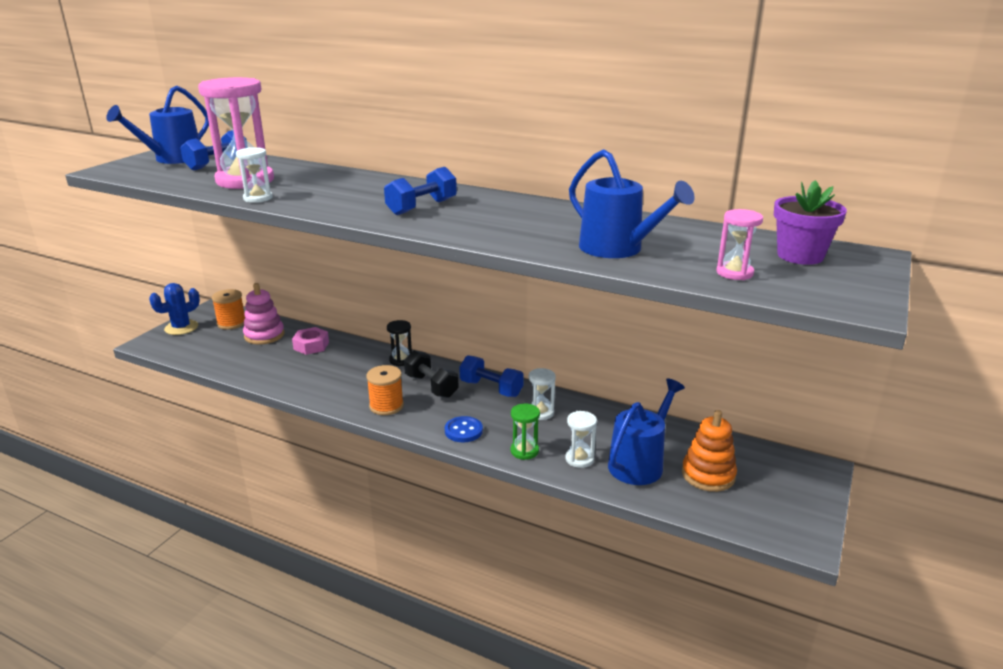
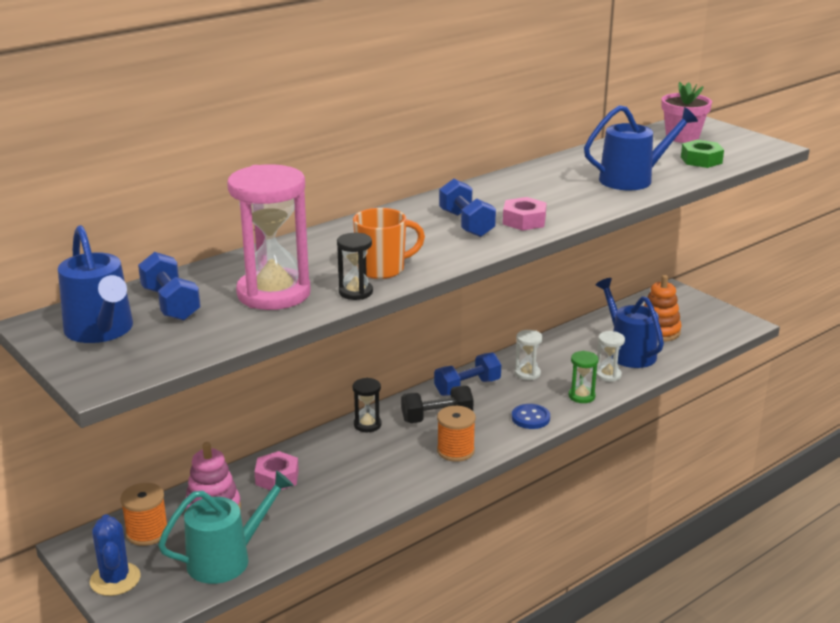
camera: 65 degrees left, 0 degrees up
white hourglass [236,147,272,203] -> black hourglass [337,233,373,300]
pink hourglass [716,209,763,280] -> green nut [681,140,724,168]
purple flower pot [774,180,847,265] -> pink flower pot [661,82,712,143]
none -> turquoise watering can [158,470,294,584]
none -> orange mug [353,208,425,279]
none -> pink nut [503,197,547,231]

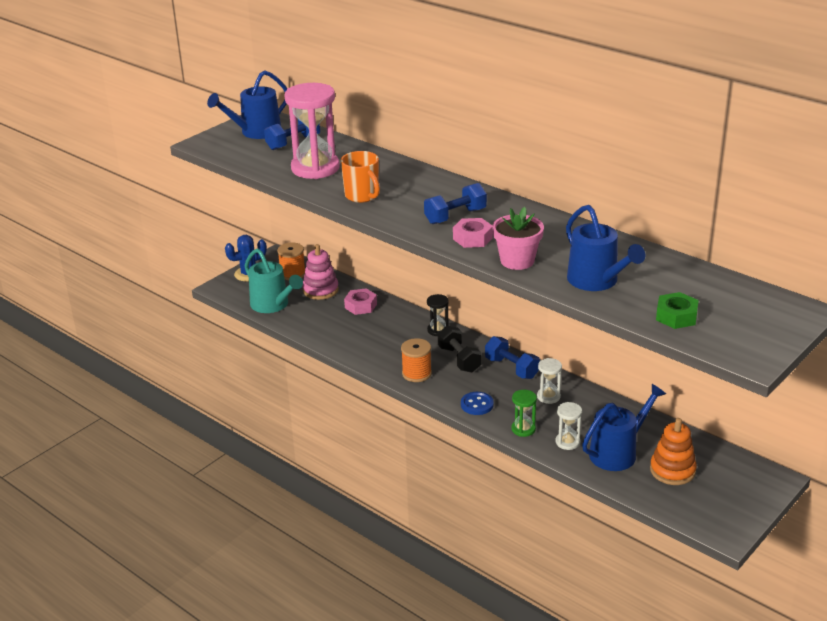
camera: 80 degrees right, 5 degrees up
black hourglass [337,233,373,300] -> none
pink flower pot [661,82,712,143] -> pink flower pot moved to [492,207,544,270]

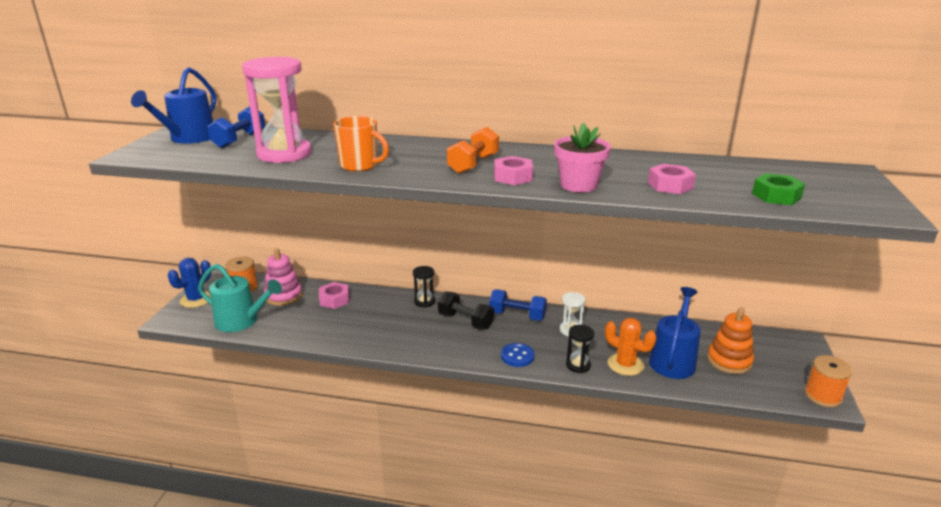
camera: 30 degrees left, 5 degrees down
orange spool [401,338,432,382] -> orange spool moved to [805,355,853,407]
blue dumbbell [424,183,487,224] -> orange dumbbell [447,127,499,174]
green hourglass [511,390,537,437] -> black hourglass [566,325,594,373]
white hourglass [556,402,582,450] -> orange cactus [605,318,657,376]
blue watering can [566,205,645,291] -> pink nut [648,164,696,194]

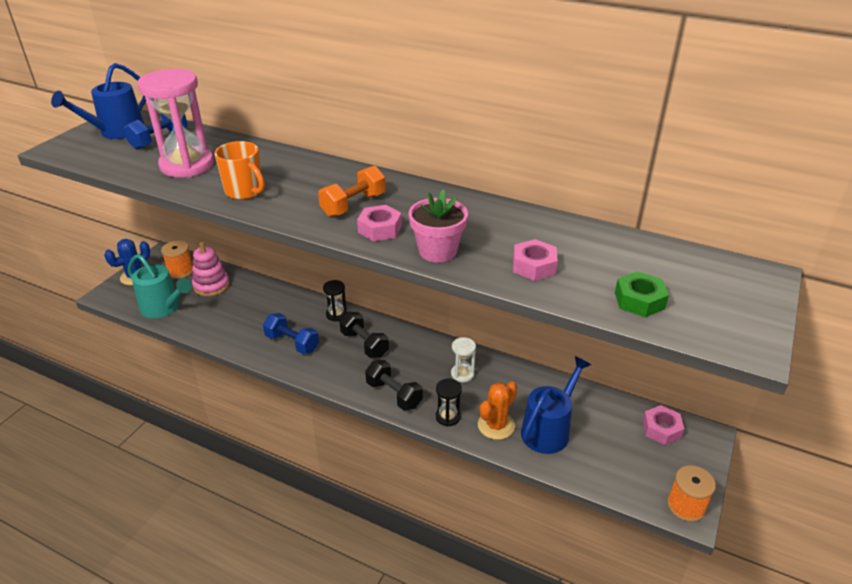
camera: 15 degrees right, 10 degrees up
pink nut [319,282,349,309] -> pink nut moved to [642,405,684,445]
blue dumbbell [489,290,547,321] -> blue dumbbell moved to [263,313,319,354]
blue button [501,343,535,367] -> black dumbbell [365,360,423,411]
orange cactus [605,318,657,376] -> orange cactus turned 75 degrees clockwise [478,381,517,440]
orange stacking toy [707,307,754,374] -> none

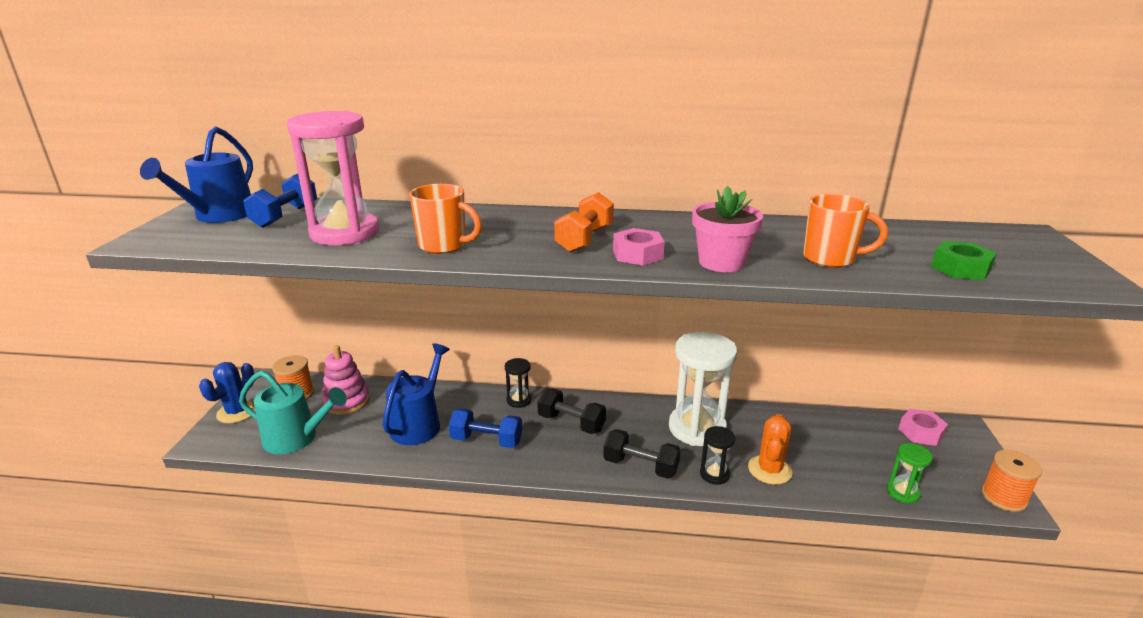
camera: 20 degrees left, 10 degrees down
white hourglass [451,337,476,382] -> white hourglass [669,332,737,446], size x2.13
pink nut [513,239,558,281] -> orange mug [803,194,888,268]
blue watering can [521,356,591,454] -> blue watering can moved to [383,343,450,445]
none -> green hourglass [887,443,933,504]

